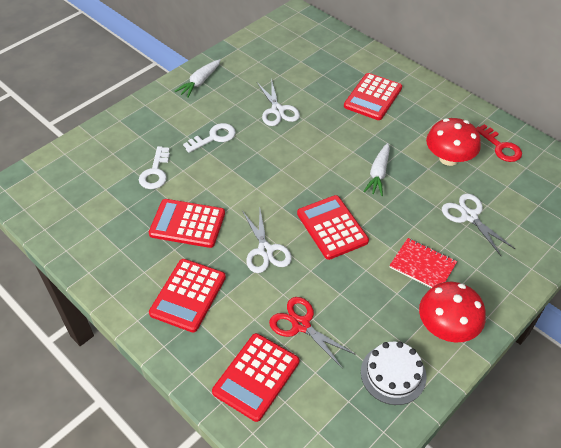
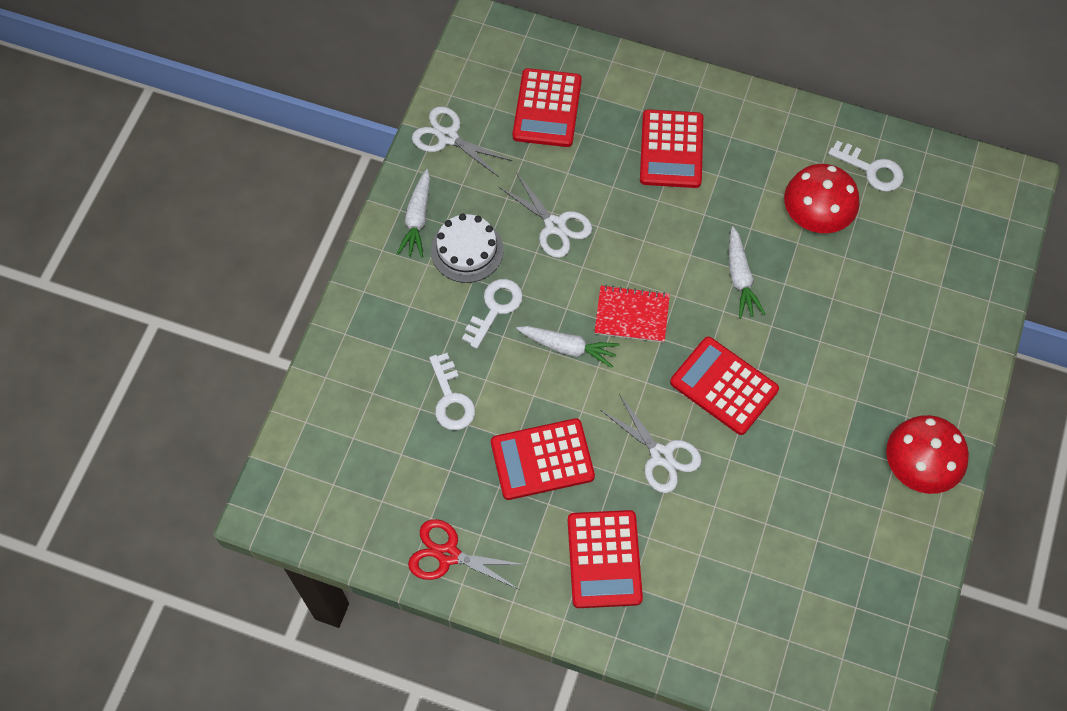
camera: 25 degrees left, 15 degrees up
red calculator [212,333,299,422] -> red calculator moved to [513,68,582,147]
red scissors [269,297,356,369] -> red scissors moved to [408,519,526,589]
white cake [361,341,426,405] -> white cake moved to [431,214,504,283]
red notebook [389,238,457,288] -> red notebook moved to [594,285,670,343]
white scissors [442,194,515,256] -> white scissors moved to [412,106,512,177]
red key [476,124,522,162] -> white key [828,141,904,192]
none -> white carrot [516,326,620,368]

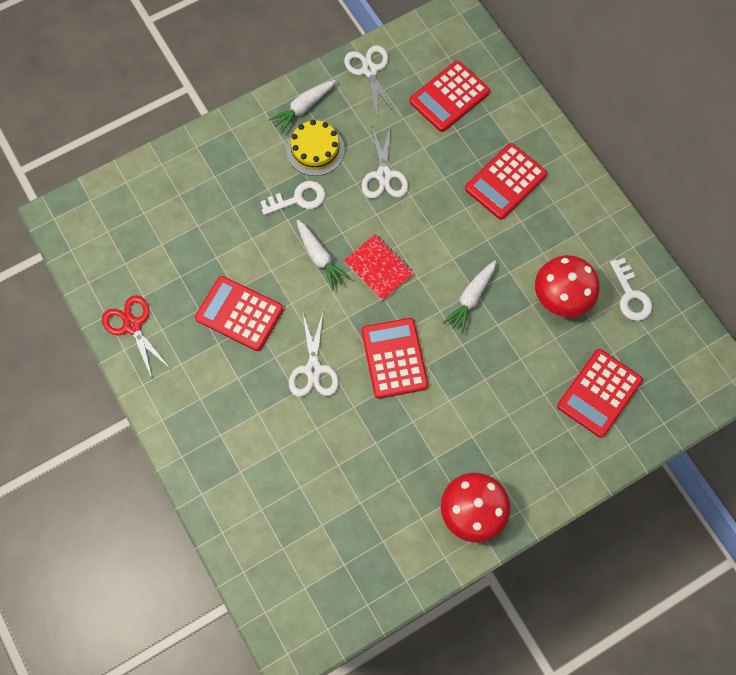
camera: 40 degrees right, 5 degrees up
white key [429,353,475,430] -> none
white cake [431,214,504,283] -> yellow cake [286,120,345,176]
red calculator [568,510,643,608] -> red calculator moved to [557,349,643,438]

